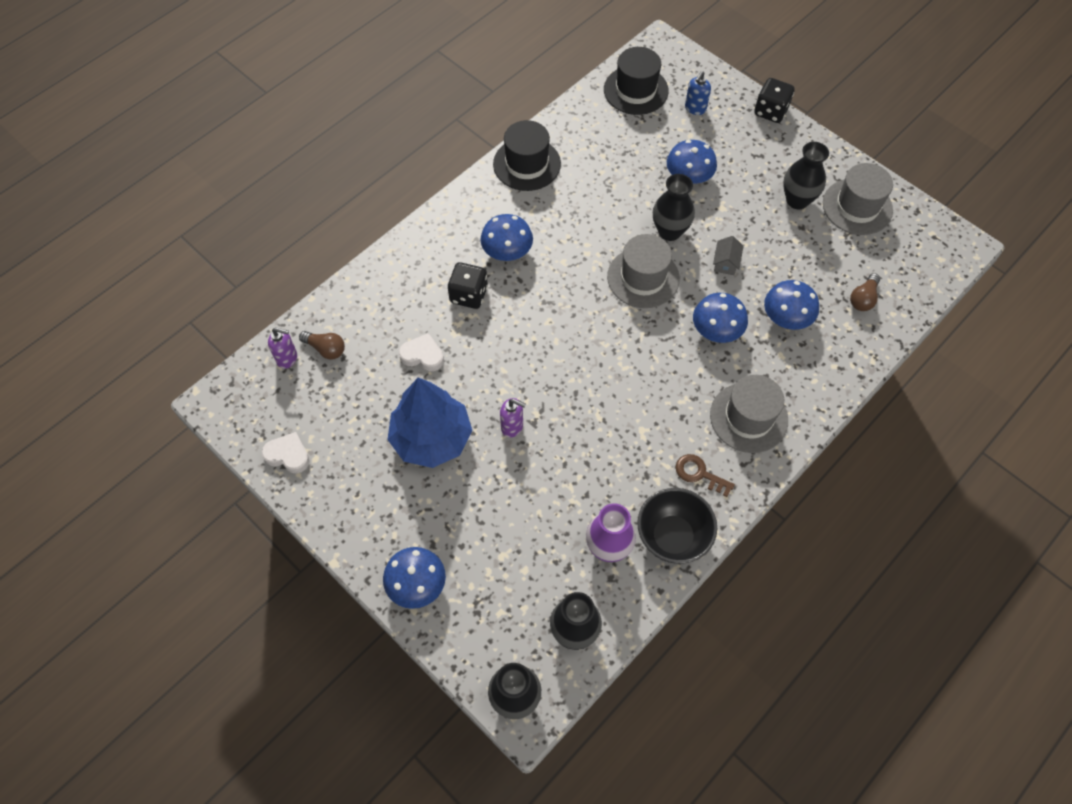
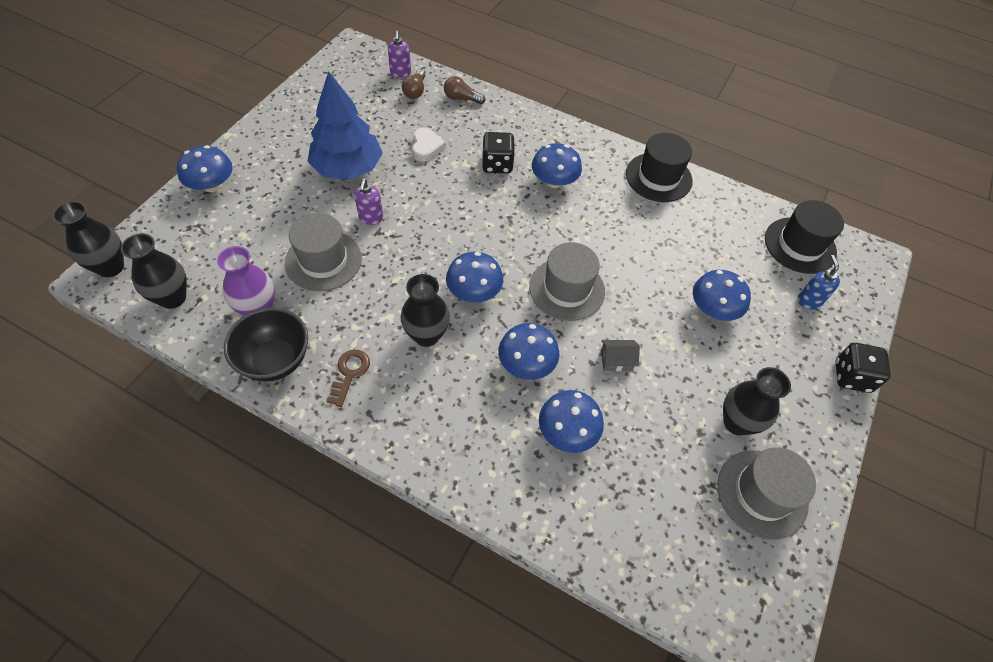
camera: 70 degrees right, 5 degrees down
white heart [262,432,310,473] -> none
black vase [653,174,695,241] -> black vase moved to [401,274,450,347]
blue soap dispenser [685,71,711,115] -> blue soap dispenser turned 75 degrees clockwise [797,255,840,309]
grey hat [710,375,788,453] -> grey hat moved to [285,213,362,291]
brown light bulb [850,273,880,311] -> brown light bulb moved to [444,76,486,104]
none -> blue mushroom [446,252,503,303]

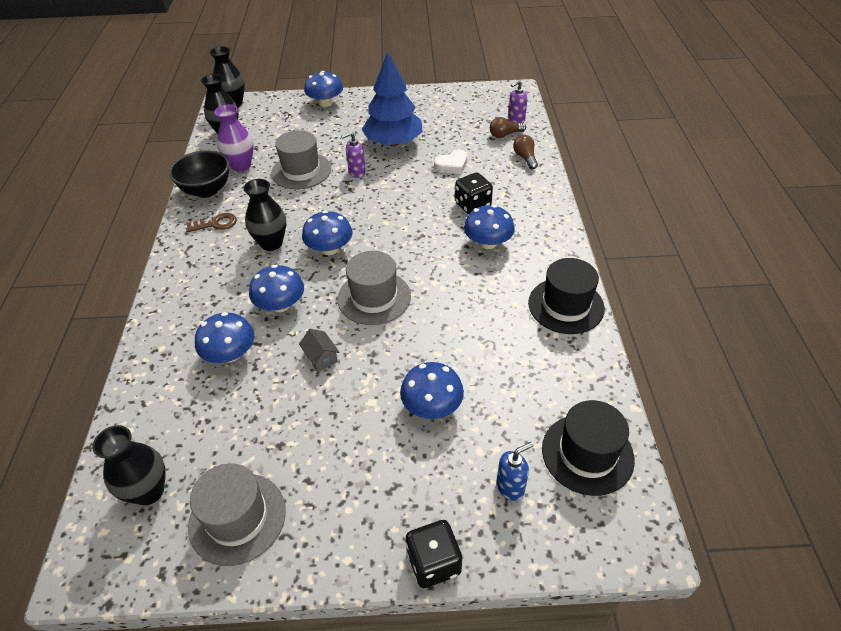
camera: 65 degrees right, 10 degrees down
black vase [723,367,791,435] -> black vase moved to [92,425,165,505]

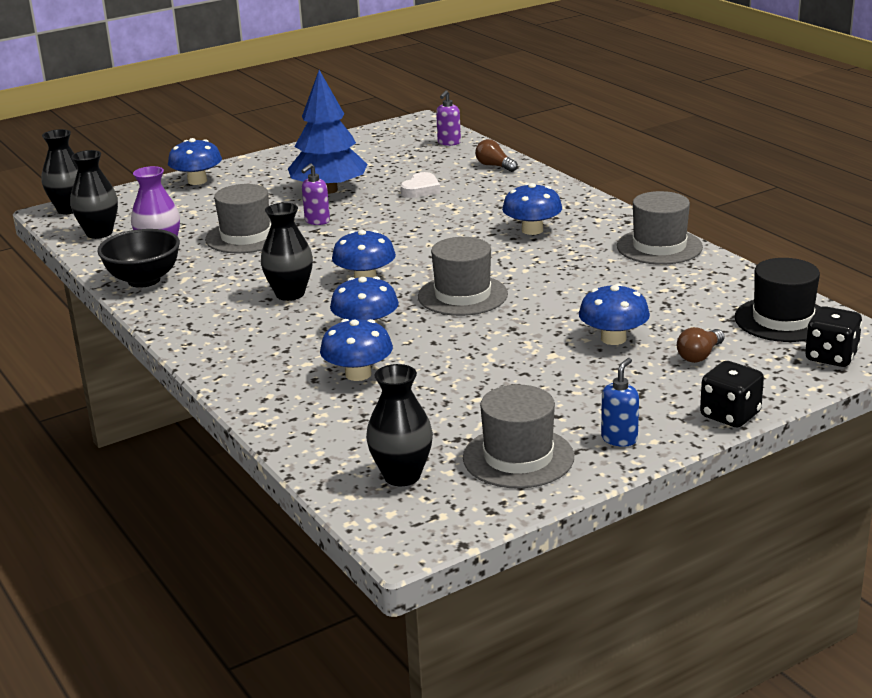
camera: 30 degrees left, 20 degrees down
brown key [186,213,237,232] -> none
grey house [299,329,340,372] -> none
black dice [455,172,493,214] -> black dice moved to [805,306,862,367]
brown light bulb [490,117,526,138] -> brown light bulb moved to [677,327,724,363]
blue soap dispenser [496,442,533,501] -> blue soap dispenser moved to [601,358,639,447]
black hat [528,258,605,334] -> grey hat [617,191,703,265]

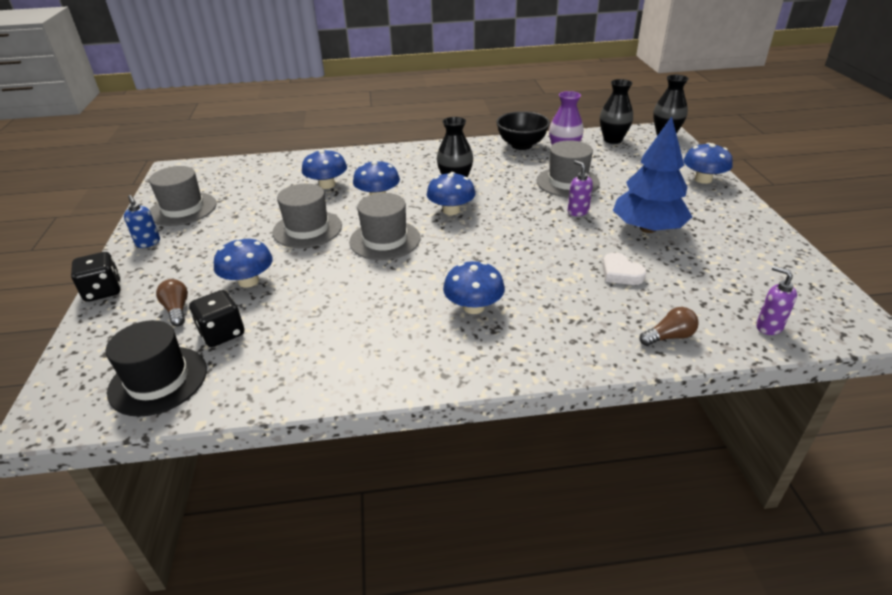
camera: 115 degrees right, 10 degrees up
black vase [366,364,433,486] -> none
grey hat [617,191,703,265] -> grey hat moved to [272,184,342,248]
black dice [805,306,862,367] -> black dice moved to [189,290,244,347]

